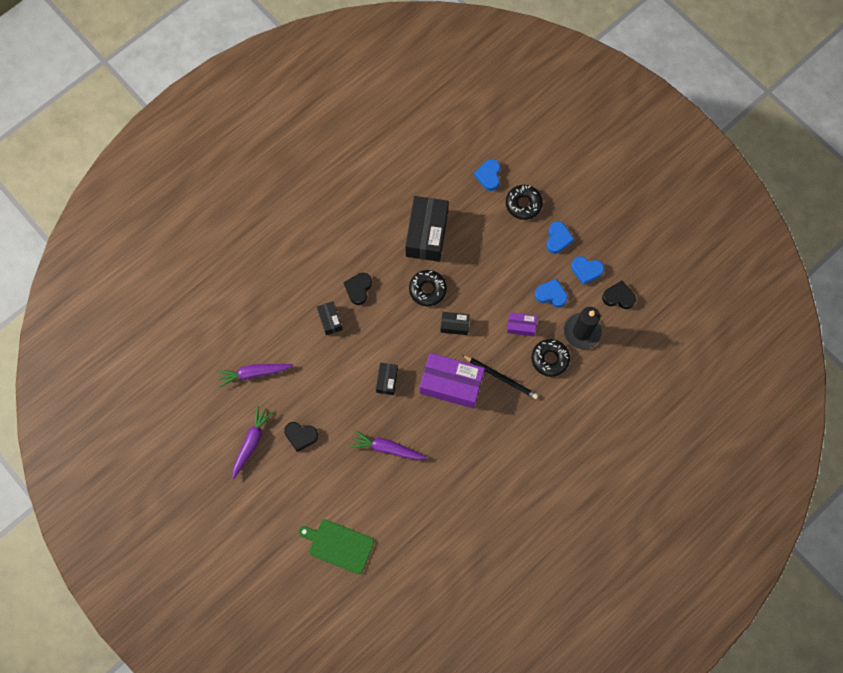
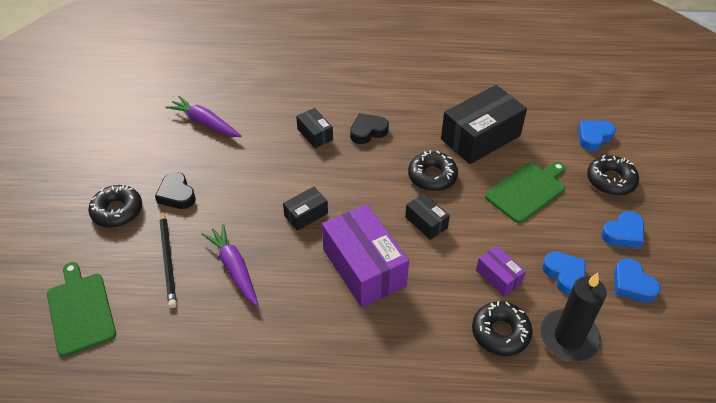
camera: 45 degrees right, 25 degrees down
purple carrot [232,405,273,479] -> none
black box [317,301,343,335] -> black box turned 60 degrees counterclockwise [296,108,333,148]
black pencil [462,355,538,399] -> black pencil moved to [160,210,177,308]
black heart [602,281,636,309] -> none
none -> black donut [88,185,142,228]
none -> green cutting board [485,162,565,223]

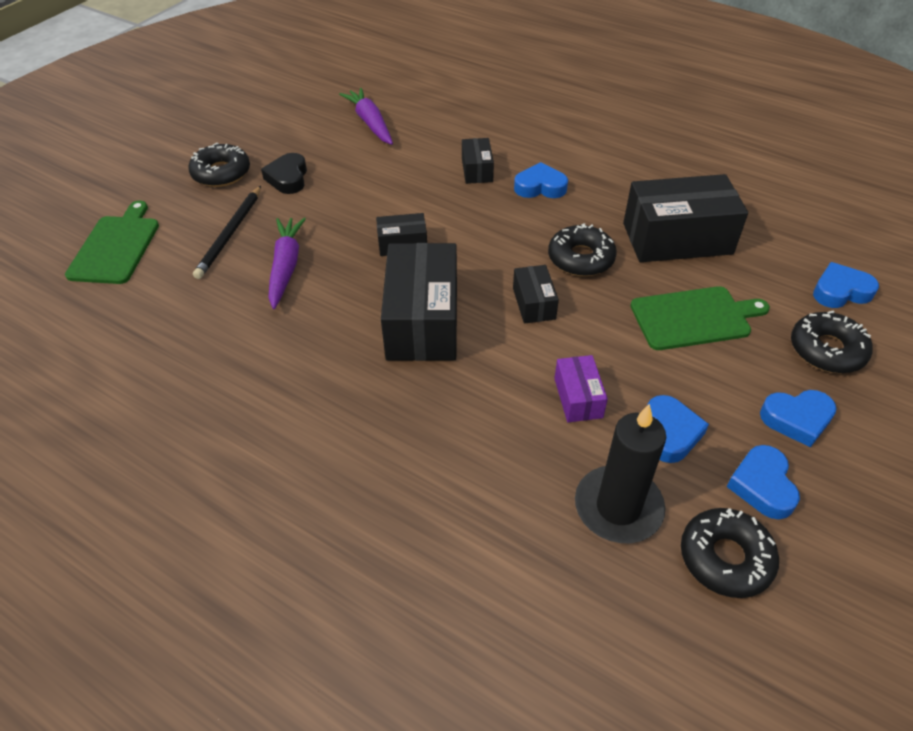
camera: 30 degrees right, 0 degrees up
purple box [322,204,409,308] -> black box [381,243,457,361]
black heart [350,113,389,144] -> blue heart [514,162,568,198]
black donut [472,301,533,356] -> black donut moved to [681,508,779,598]

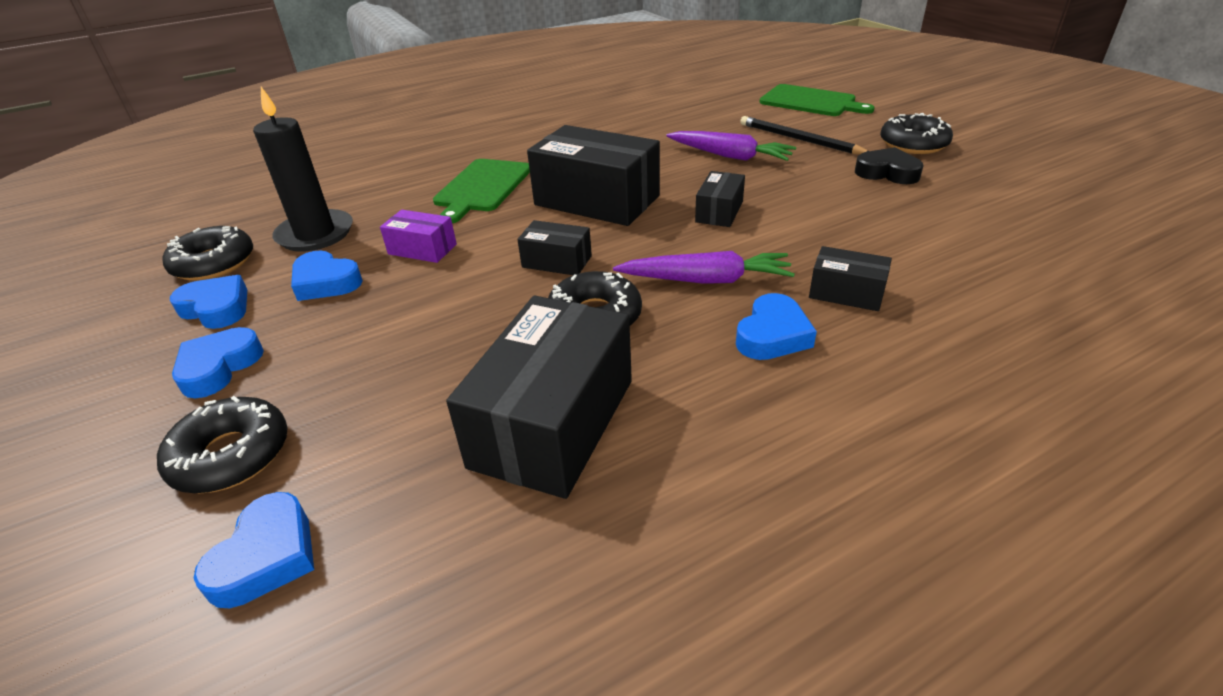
camera: 120 degrees right, 10 degrees down
purple carrot [339,88,393,145] -> purple carrot moved to [613,251,795,284]
green cutting board [630,286,770,350] -> green cutting board moved to [433,159,530,223]

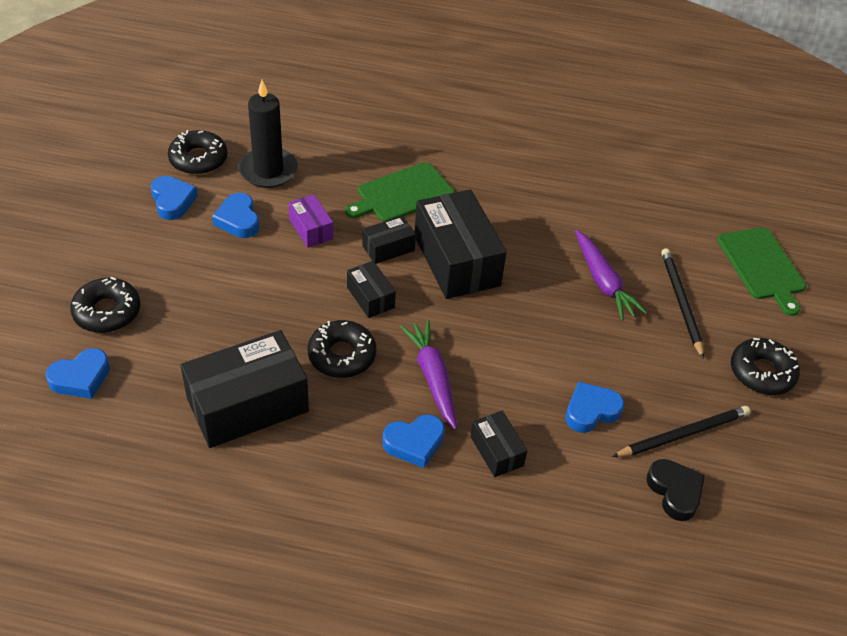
camera: 35 degrees right, 10 degrees up
blue heart [172,327,264,398] -> blue heart moved to [565,382,624,433]
purple carrot [613,251,795,284] -> purple carrot turned 150 degrees counterclockwise [400,320,457,430]
black box [695,171,745,227] -> black box moved to [362,216,416,264]
black heart [855,147,924,184] -> black heart moved to [646,459,705,521]
none -> black pencil [612,406,751,457]

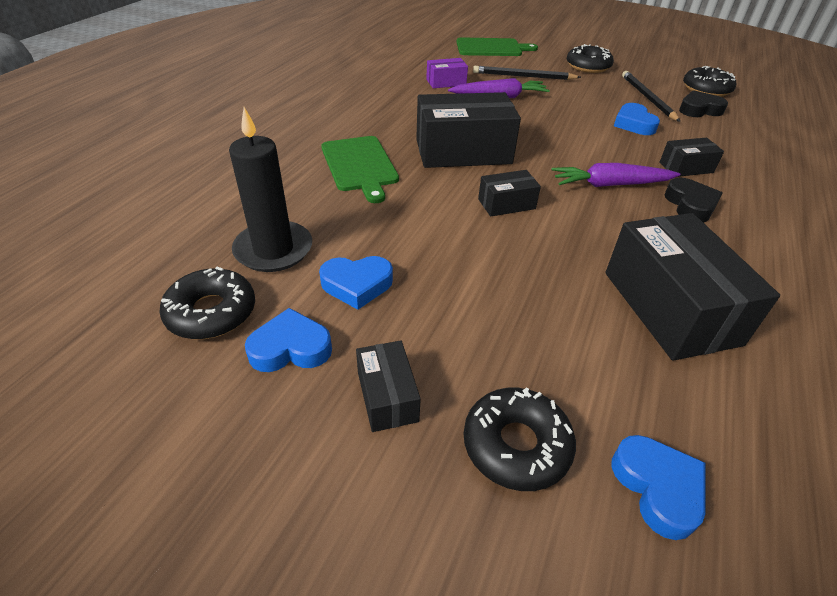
camera: 75 degrees left, 5 degrees down
purple box [288,195,333,248] -> purple box moved to [426,58,468,88]
black donut [308,320,376,378] -> black donut moved to [683,66,736,97]
black box [362,216,416,264] -> black box moved to [356,341,421,432]
blue heart [382,415,445,468] -> black heart [664,178,723,222]

